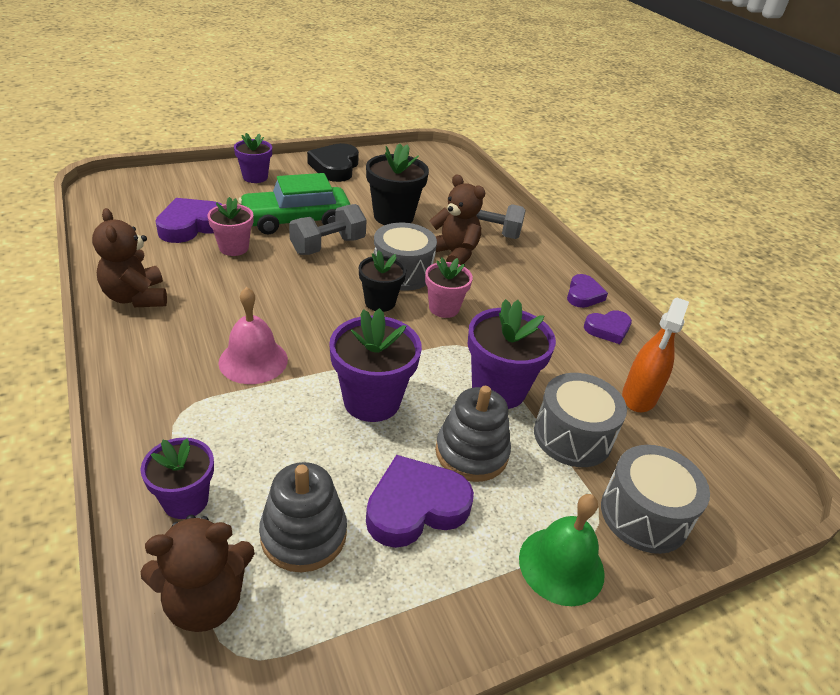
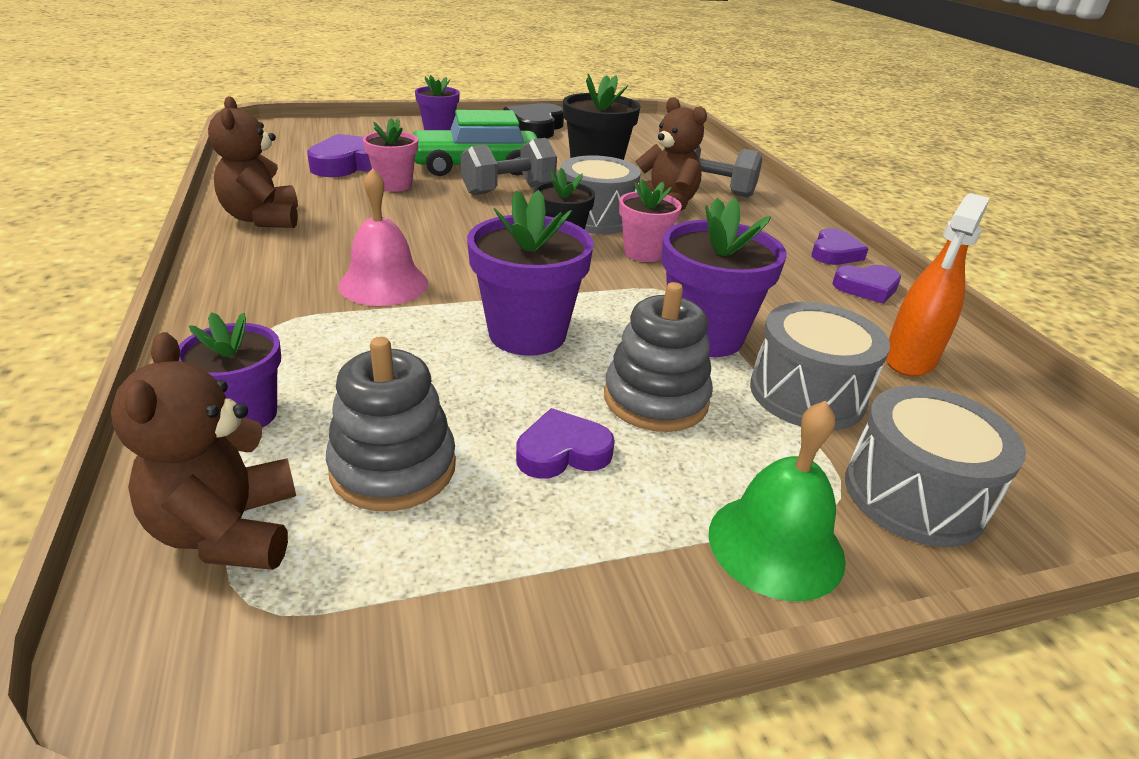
camera: 10 degrees right, 5 degrees down
brown teddy bear [141,515,255,632] -> brown teddy bear turned 90 degrees clockwise [111,332,296,570]
purple heart [366,455,474,548] -> purple heart [516,408,615,479], size x0.61

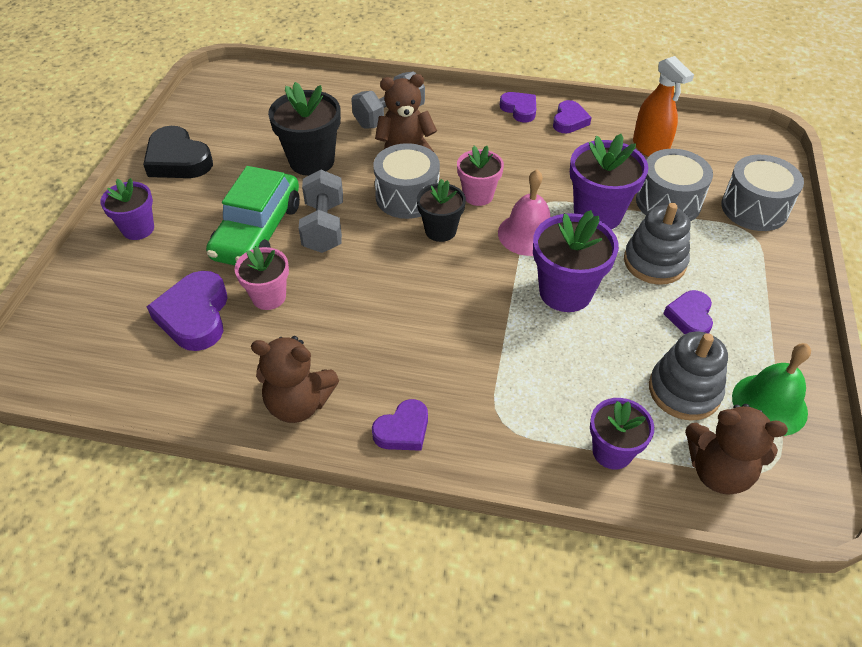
camera: 60 degrees left, 15 degrees up
pink bell [338,168,428,306] -> pink bell moved to [498,169,550,256]
green bell [709,401,846,601] -> green bell moved to [732,343,811,436]
none -> purple heart [372,399,428,451]

